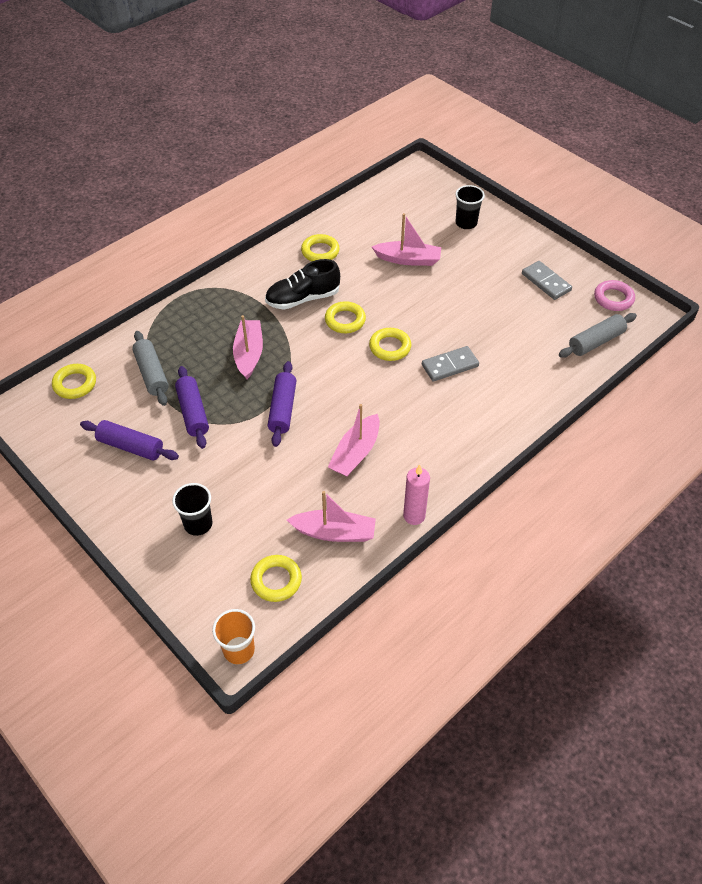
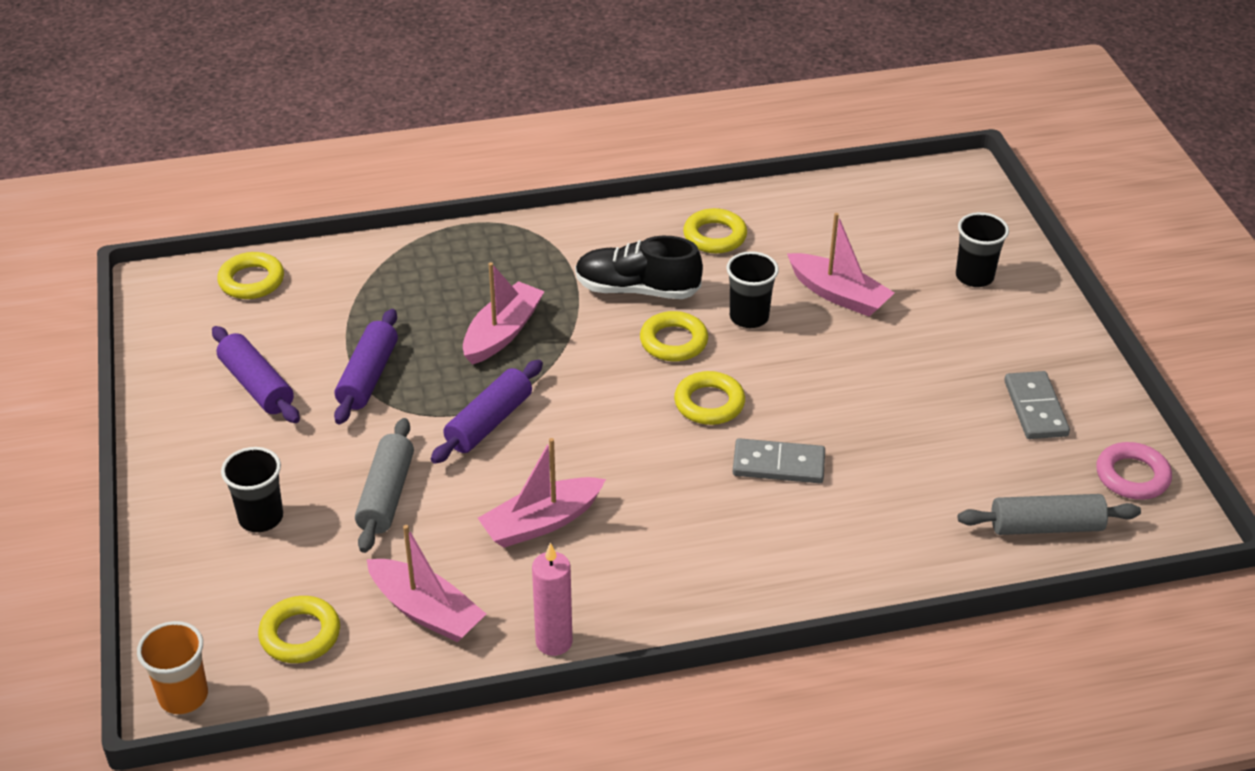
camera: 30 degrees right, 10 degrees down
grey rolling pin [132,331,169,406] -> grey rolling pin moved to [355,418,414,553]
none -> black cup [726,251,779,328]

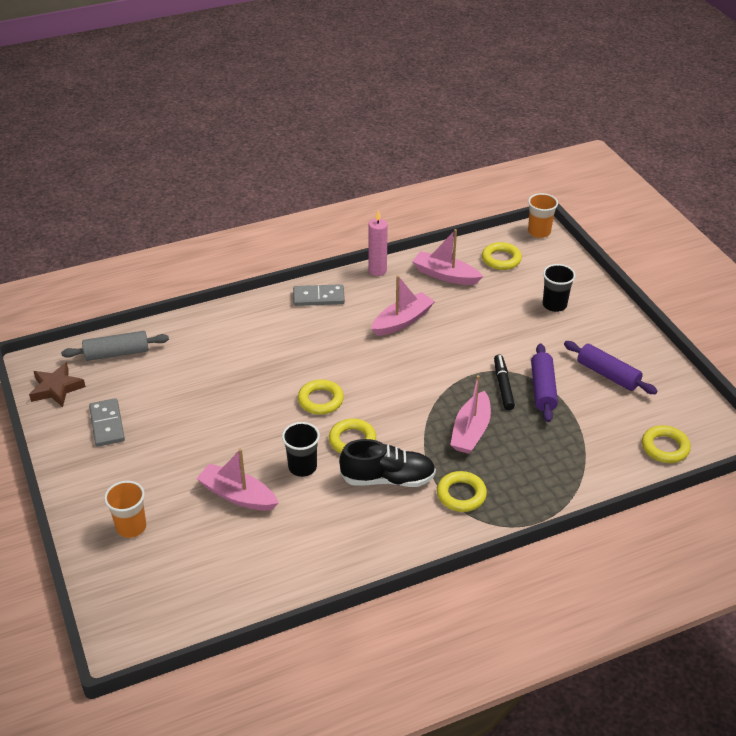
camera: 170 degrees right, 0 degrees up
grey rolling pin [355,418,414,553] -> none
purple rolling pin [431,360,543,464] -> none
yellow ring [683,208,747,253] -> yellow ring moved to [437,471,487,512]
grey domino [733,438,825,483] -> grey domino moved to [293,284,345,306]
black cup [956,212,1009,287] -> orange cup [104,481,146,538]
pink ring [1096,442,1172,500] -> brown star [29,362,86,407]
none -> black marker [494,354,515,410]

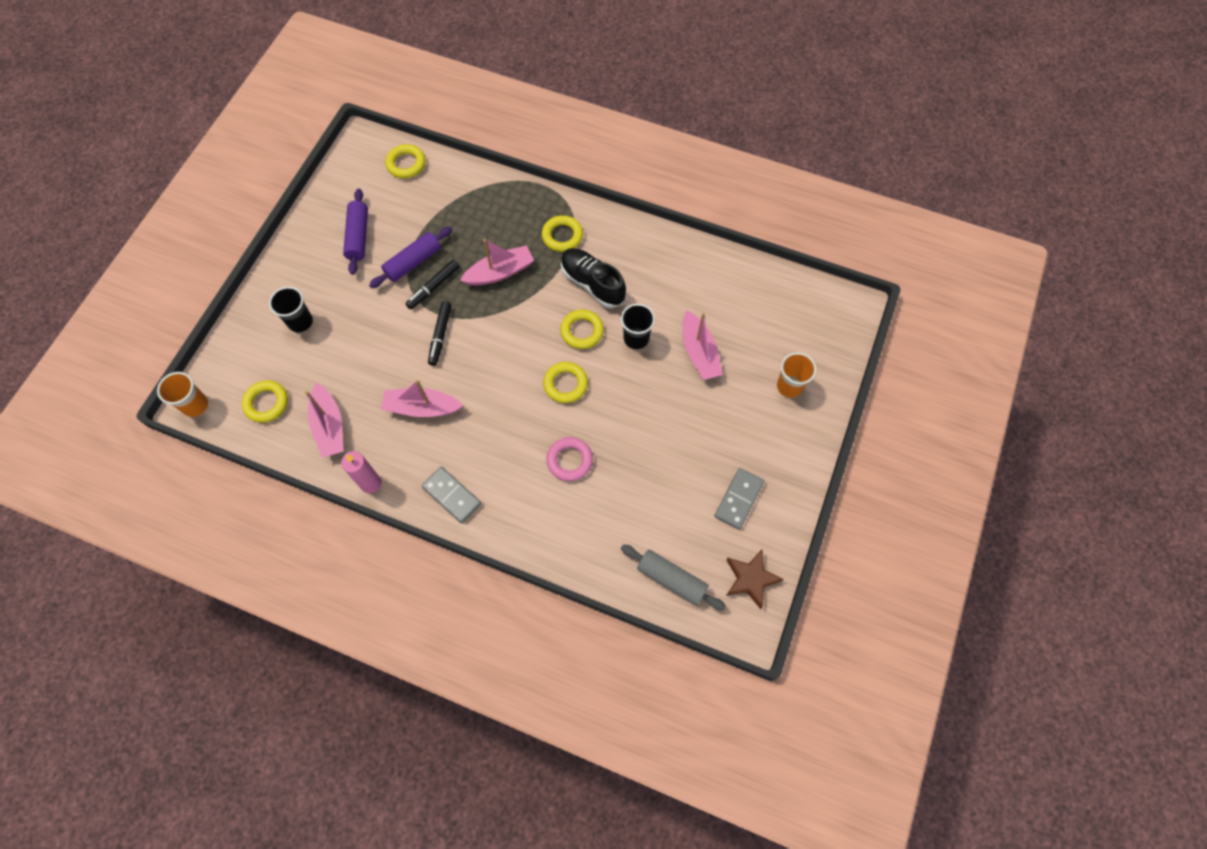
camera: 135 degrees left, 25 degrees up
none -> black marker [428,301,451,366]
none -> pink ring [546,437,593,481]

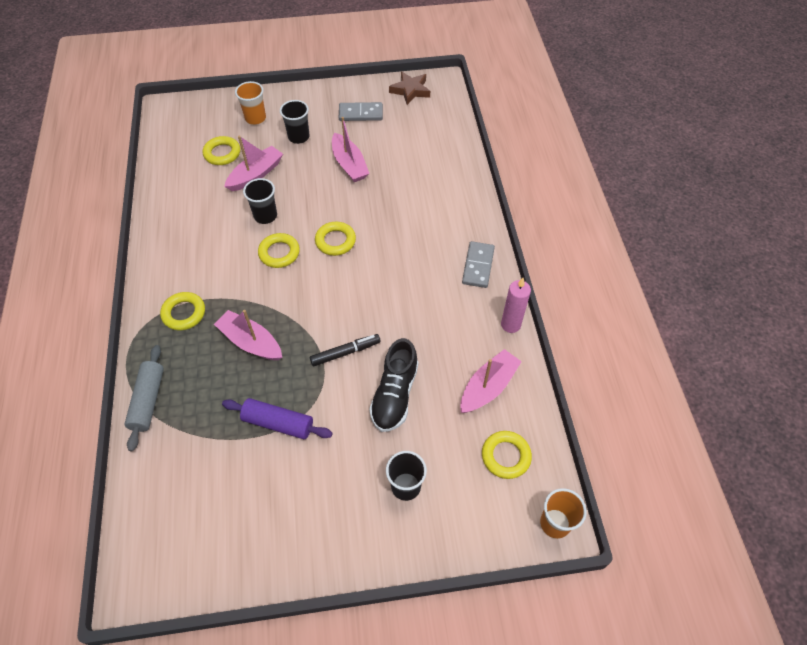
camera: 120 degrees left, 10 degrees down
purple rolling pin [343,189,368,275] -> none
pink boat [381,380,464,417] -> pink boat moved to [332,117,370,182]
yellow ring [385,144,426,179] -> yellow ring moved to [203,136,240,165]
black marker [405,259,460,309] -> none
pink ring [546,437,593,481] -> none
black shoe [561,248,626,308] -> black shoe moved to [369,338,419,432]
grey rolling pin [621,545,726,611] -> grey rolling pin moved to [124,345,164,451]
none -> black cup [280,100,309,144]

